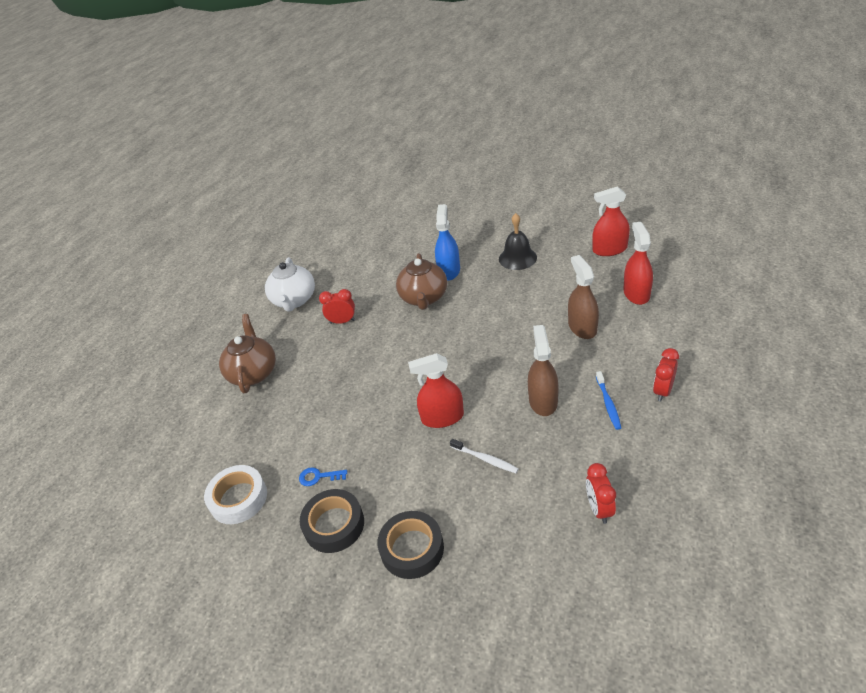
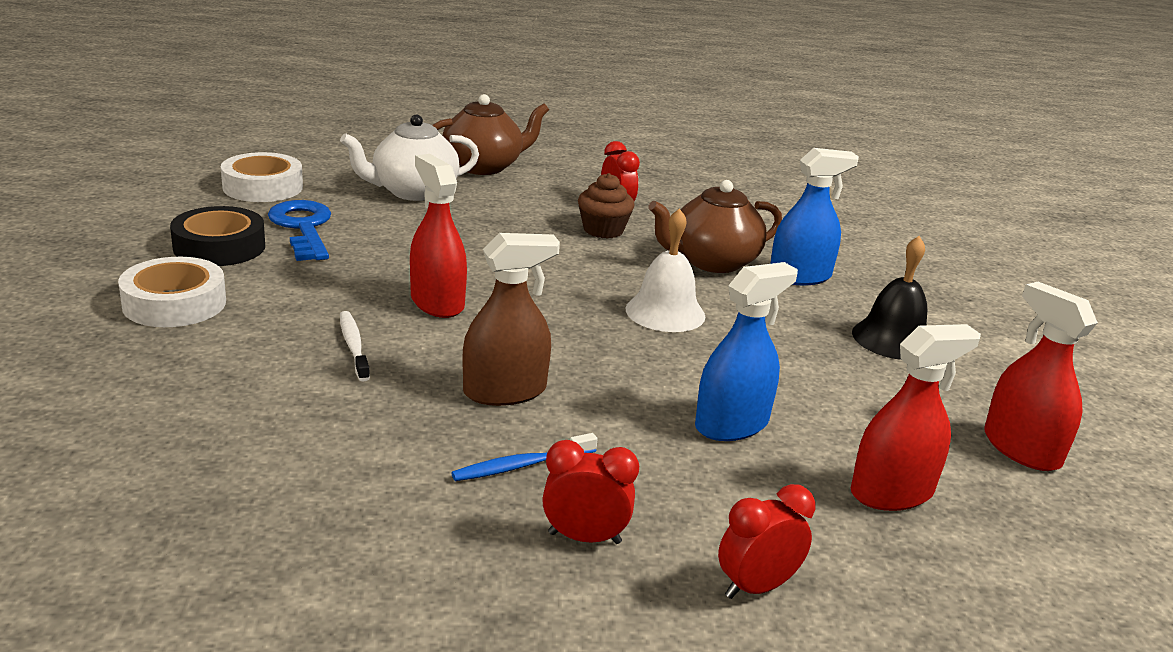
camera: 60 degrees right, 15 degrees down
white teapot [265,257,315,312] -> white teapot moved to [340,114,479,201]
blue key [299,467,347,486] -> blue key [268,200,331,261], size x1.93
black tape [378,511,444,579] -> white tape [118,257,226,327]
white toothbrush [450,439,518,473] -> white toothbrush turned 150 degrees clockwise [340,311,370,382]
brown spray bottle [568,255,599,339] -> blue spray bottle [695,262,798,441]
red clock [586,463,616,524] -> red clock moved to [718,484,815,599]
none -> brown cupcake [578,173,634,239]
none -> white bell [625,208,705,332]

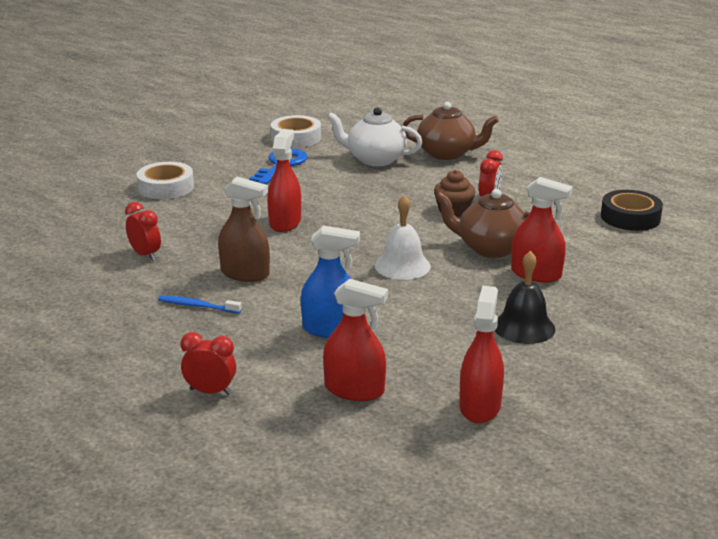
camera: 45 degrees right, 0 degrees up
black tape [170,206,265,266] -> black tape moved to [601,190,663,231]
white toothbrush [340,311,370,382] -> none
red clock [542,440,639,544] -> red clock moved to [125,202,161,261]
blue spray bottle [770,148,859,285] -> red spray bottle [511,177,573,283]

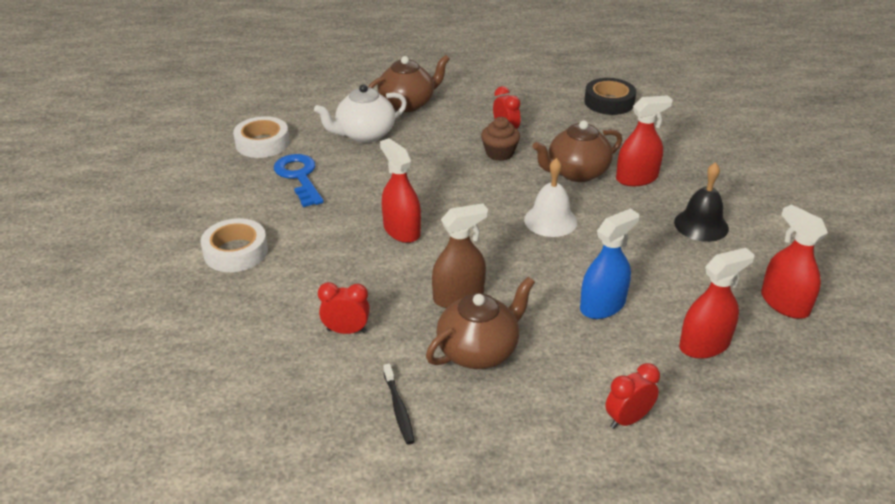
camera: 45 degrees left, 10 degrees up
blue toothbrush [158,296,242,314] -> brown teapot [426,277,535,369]
none -> black toothbrush [383,364,415,444]

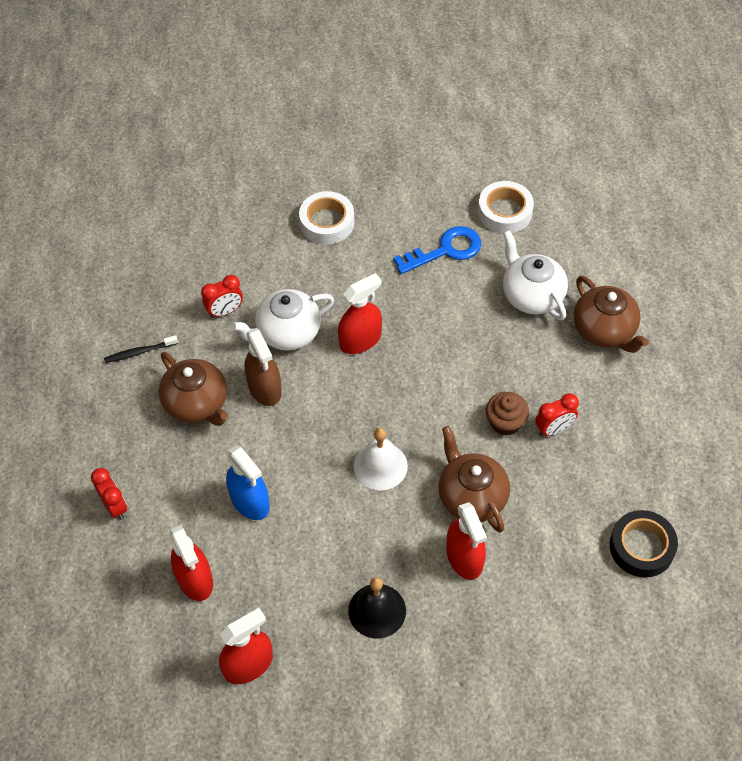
camera: 90 degrees right, 20 degrees up
red clock [318,282,370,334] -> red clock turned 60 degrees clockwise [201,275,243,318]
none -> white teapot [232,289,334,351]

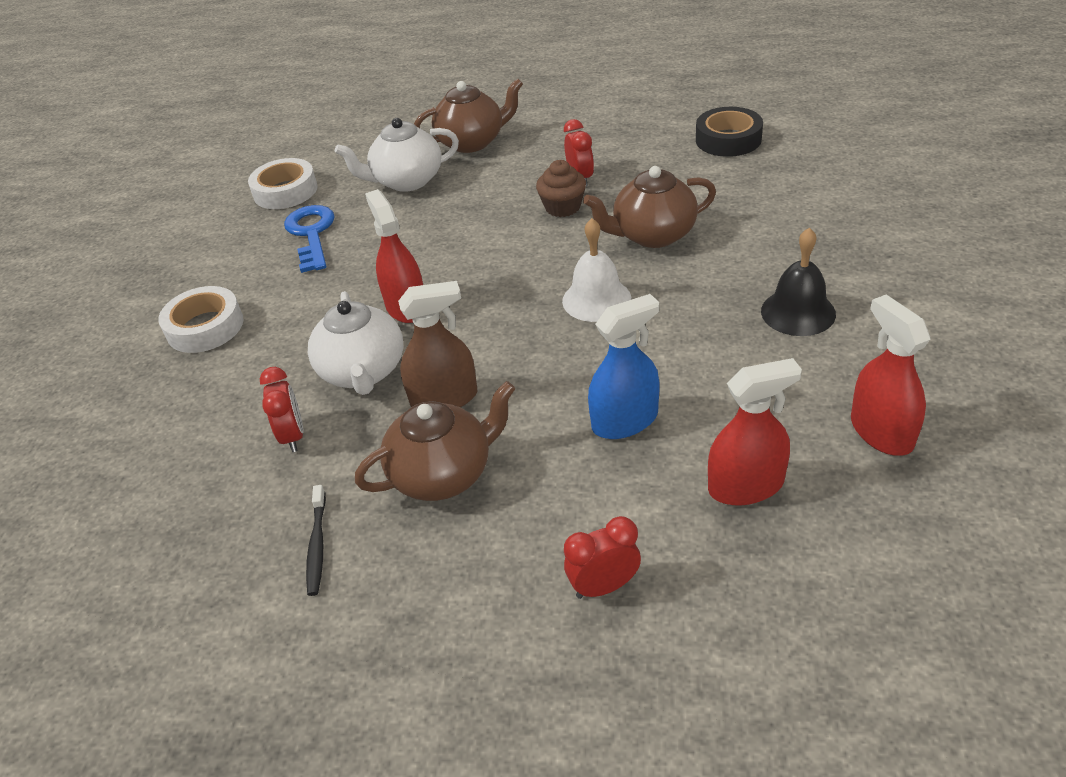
camera: 75 degrees left, 15 degrees down
red spray bottle [447,502,487,580] -> none

